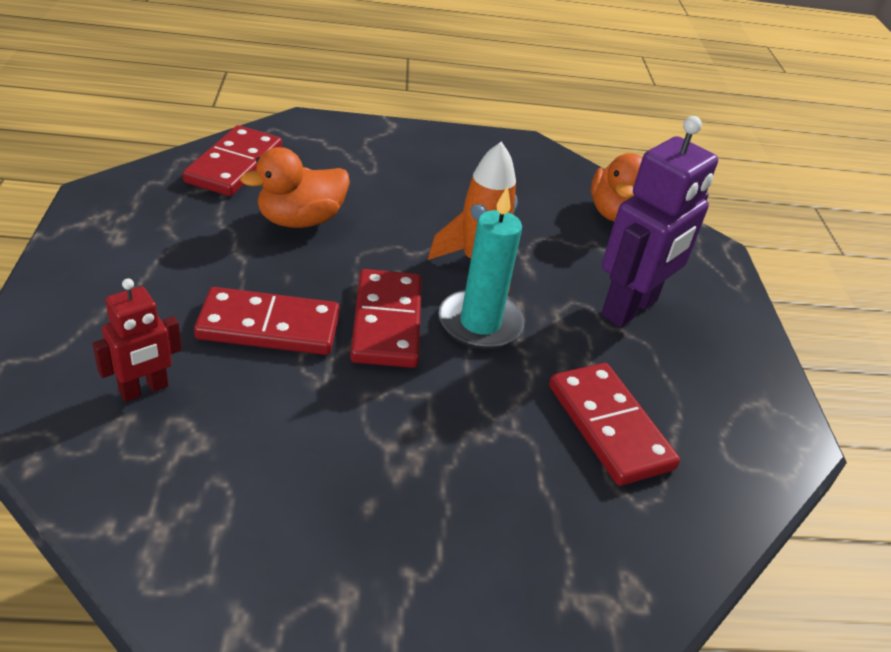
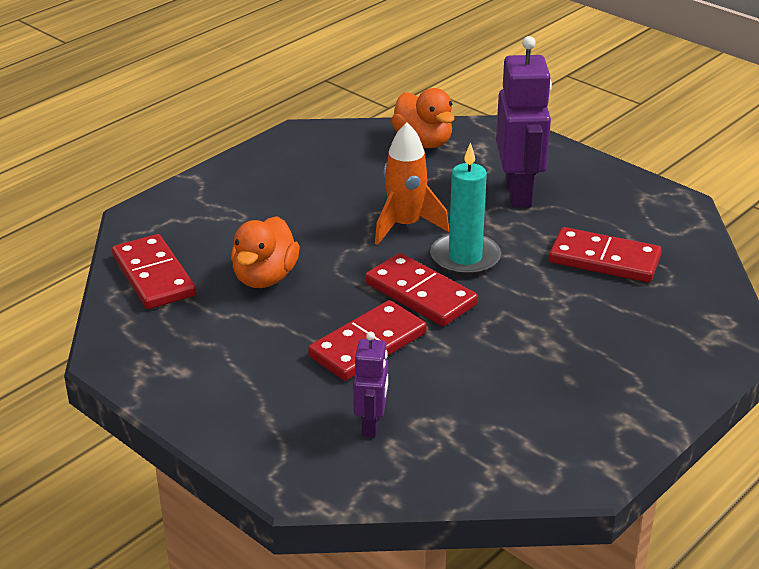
camera: 40 degrees left, 5 degrees down
red robot [93,278,182,402] -> purple robot [353,332,388,437]

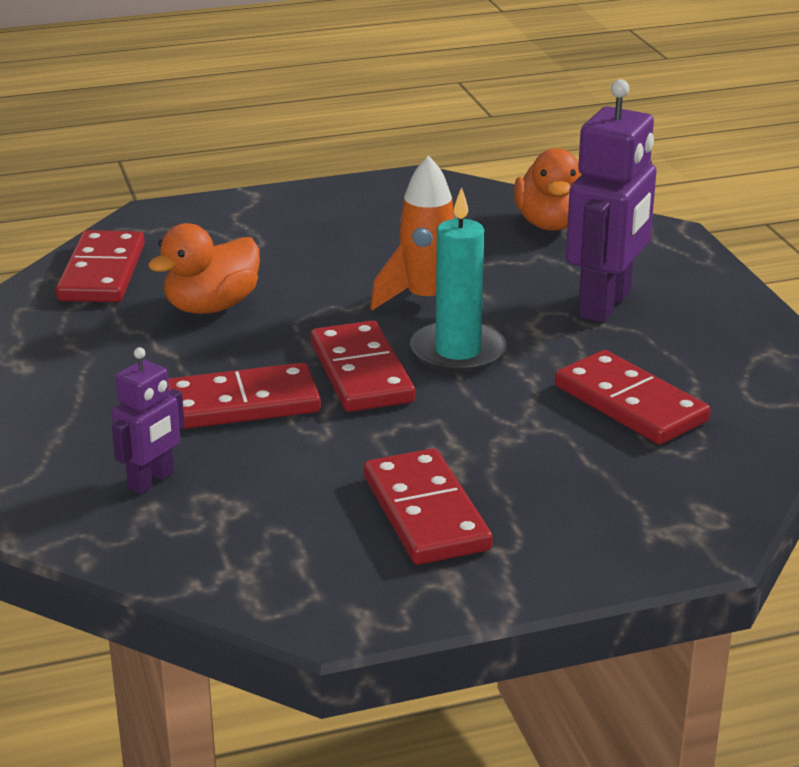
camera: 30 degrees right, 5 degrees down
none -> red domino [364,448,493,565]

